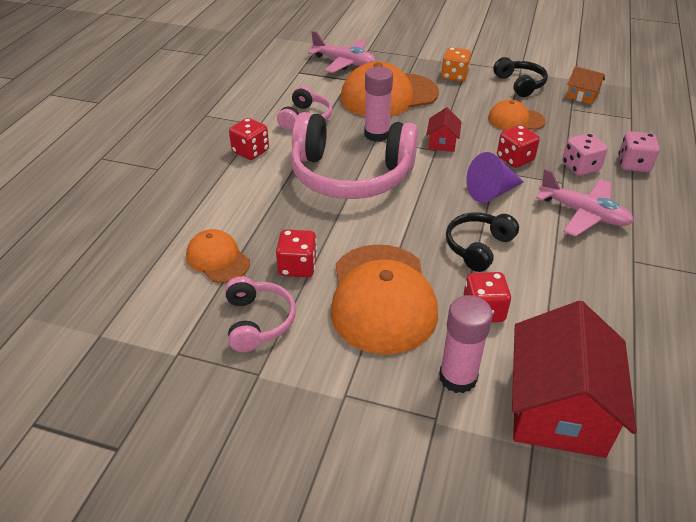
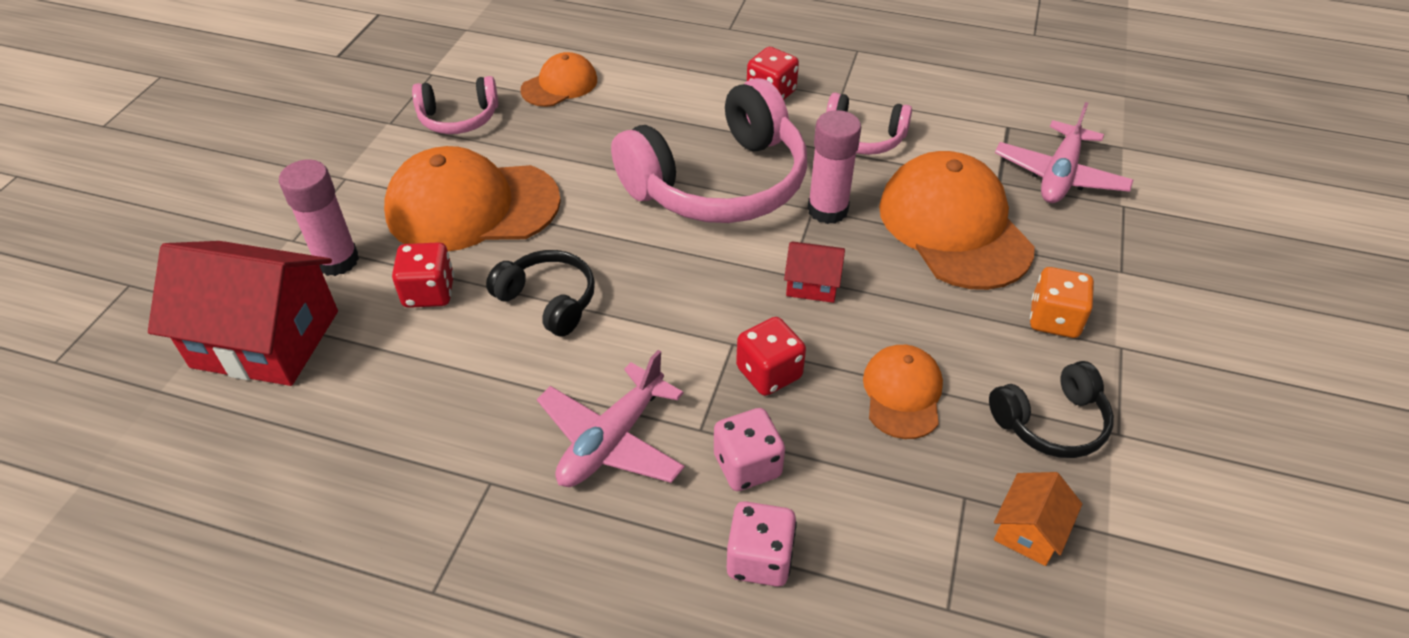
camera: 90 degrees right, 5 degrees up
red dice [276,229,317,277] -> none
pink headphones [290,112,418,199] -> pink headphones turned 135 degrees counterclockwise [611,78,807,223]
purple cone [466,152,524,203] -> none

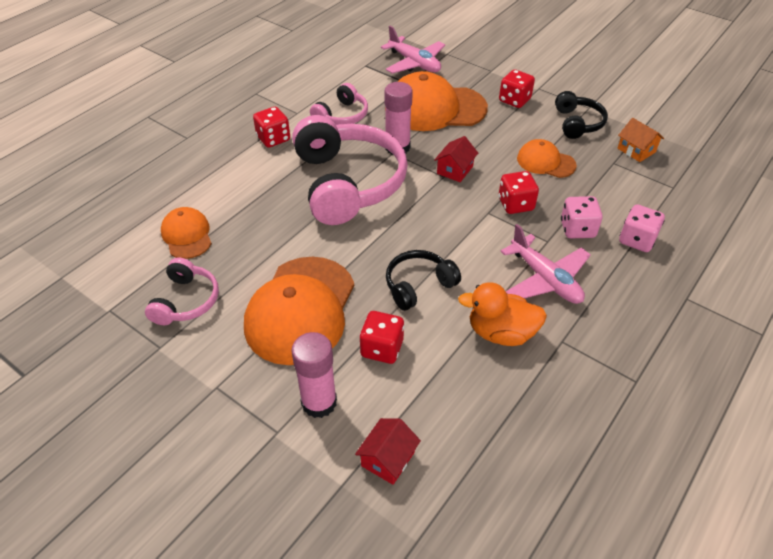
camera: 70 degrees left, 0 degrees up
red house [148,241,338,386] -> red house [355,418,421,485], size x0.46
orange dice [1030,267,1094,338] -> red dice [499,69,535,108]
none -> orange duck [458,282,547,346]

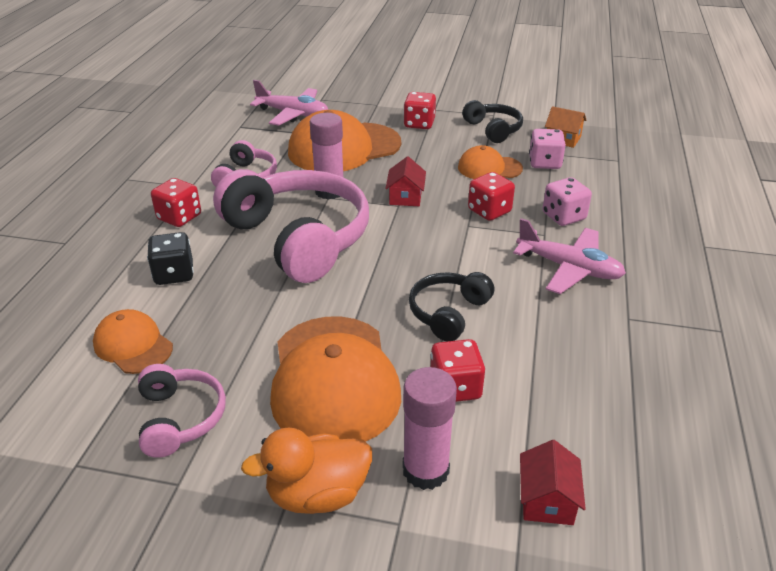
camera: 25 degrees left, 10 degrees down
orange duck [458,282,547,346] -> orange duck moved to [241,428,372,514]
pink dice [619,204,665,252] -> pink dice moved to [529,129,566,169]
none -> black dice [147,232,194,285]

